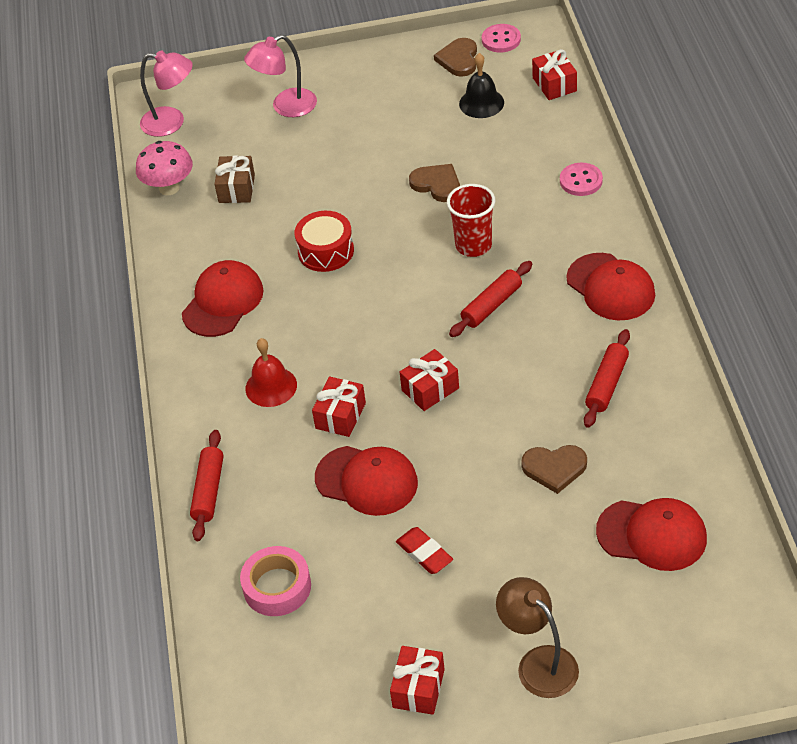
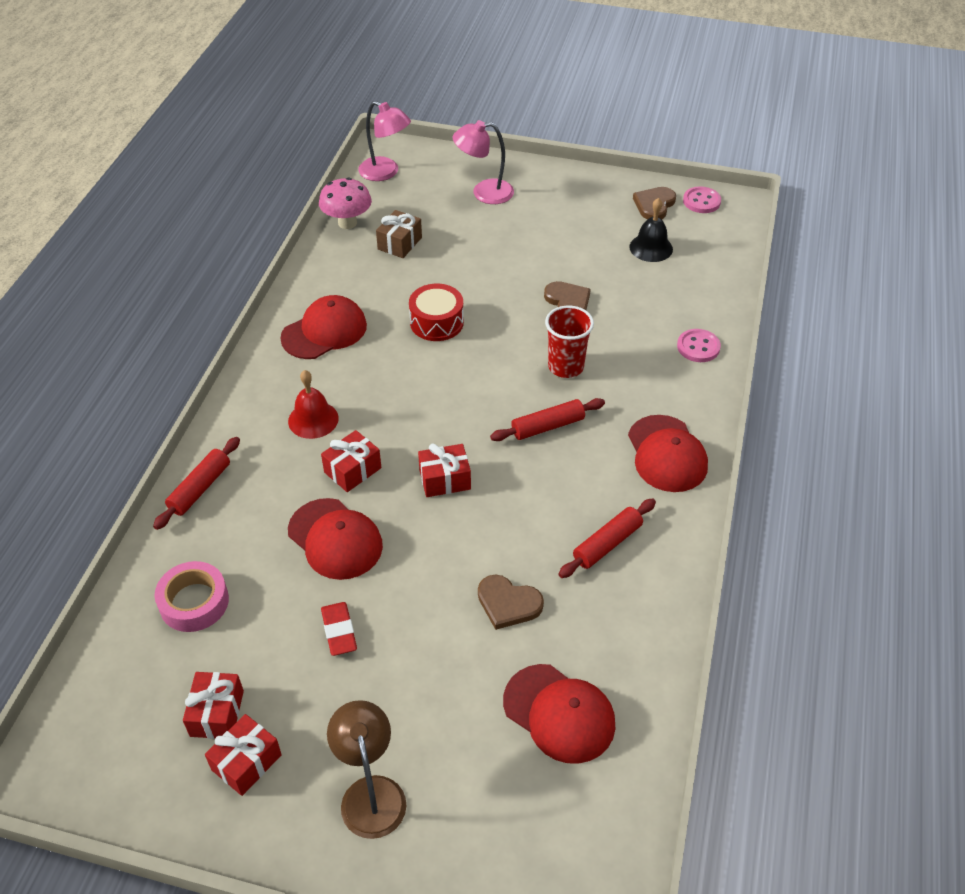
camera: 20 degrees right, 0 degrees up
red gift [532,49,577,100] -> red gift moved to [183,672,244,739]

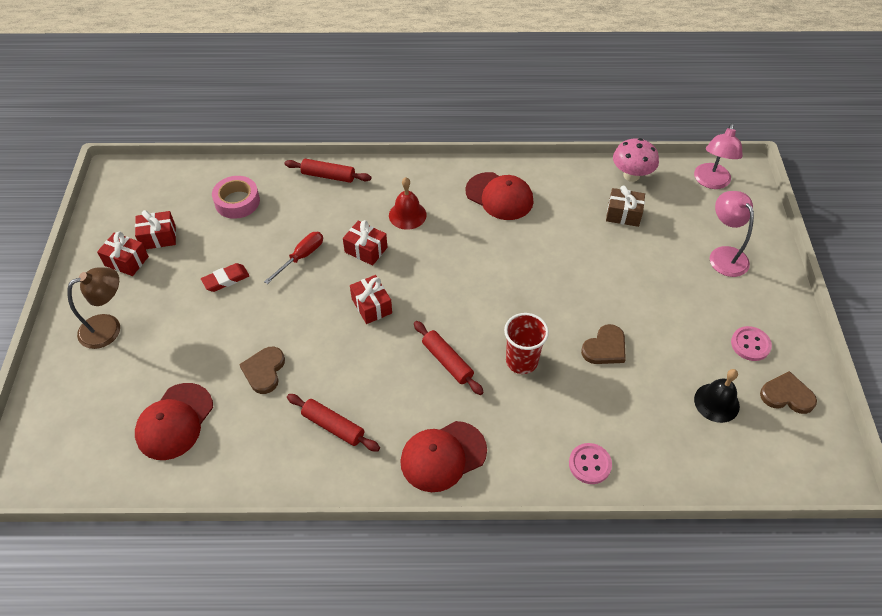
camera: 75 degrees right, 5 degrees up
red cap [288,498,383,580] -> red screwdriver [264,232,323,284]
red drum [409,284,464,341] -> none
pink button [683,186,721,213] -> pink button moved to [731,326,772,361]

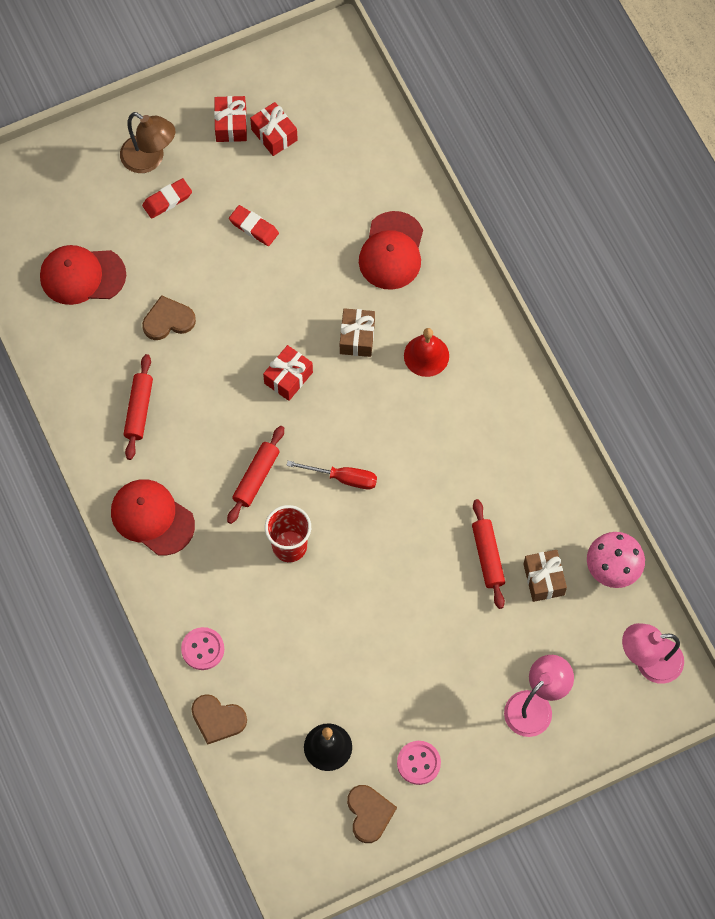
camera: 65 degrees right, 15 degrees up
pink tape [212,176,260,219] -> none
red screwdriver [264,232,323,284] -> red screwdriver moved to [286,461,377,489]
red rolling pin [285,159,371,183] -> red rolling pin moved to [472,499,505,609]
red gift [343,220,387,266] -> brown gift [340,308,375,357]
red cap [465,172,533,220] -> red cap moved to [359,211,423,290]
brown heart [581,324,626,364] -> brown heart moved to [191,694,247,745]
none -> red eraser [142,178,192,219]

